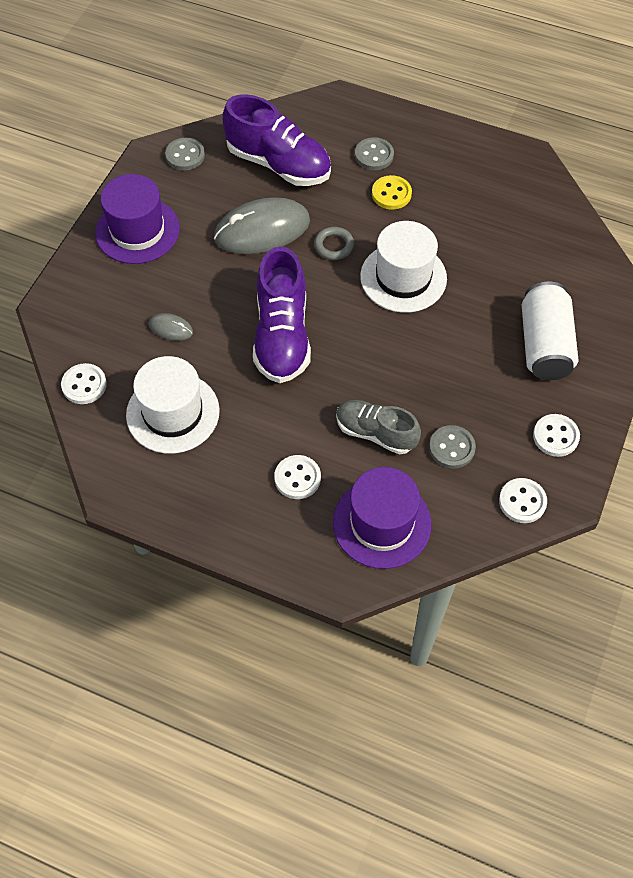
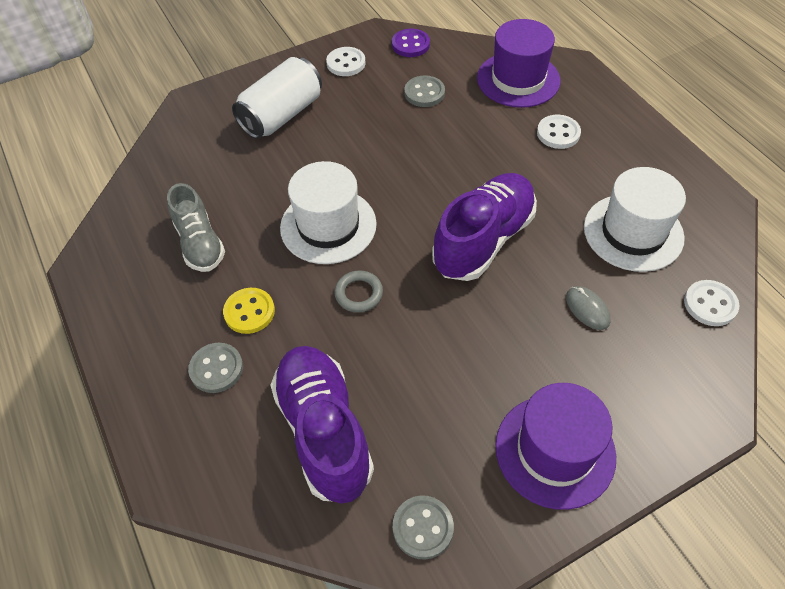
camera: 140 degrees left, 5 degrees down
grey mouse [214,198,310,254] -> none
grey shoe [336,400,421,454] -> grey shoe moved to [167,183,225,272]
white button [499,478,547,523] -> purple button [392,29,430,57]

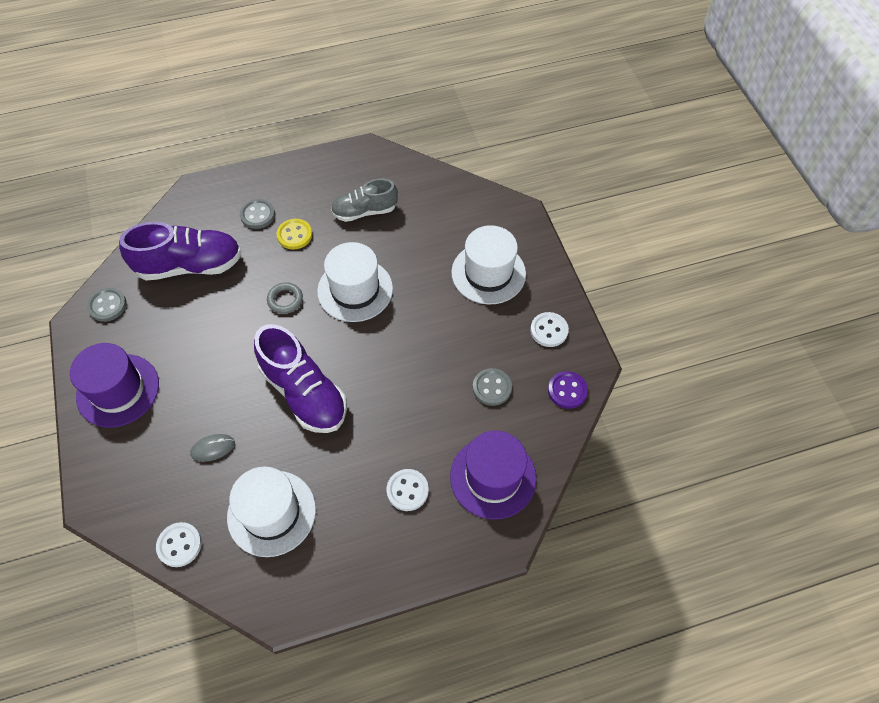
camera: 100 degrees right, 5 degrees up
white can [232,57,322,139] -> white hat [451,225,526,305]

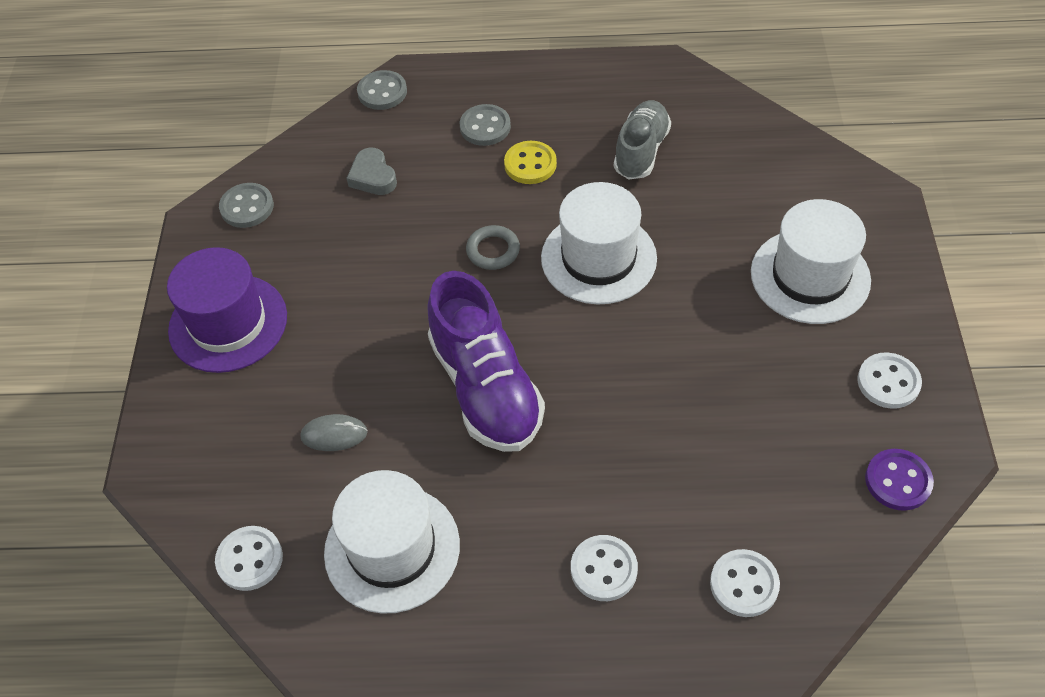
camera: 20 degrees right, 5 degrees down
purple shoe [119,222,242,281] -> grey heart [347,148,397,195]
grey shoe [331,179,398,222] -> grey shoe turned 105 degrees clockwise [614,100,671,179]
purple hat [450,430,537,519] -> white button [710,549,780,617]
grey button [473,368,512,406] -> grey button moved to [357,70,407,110]

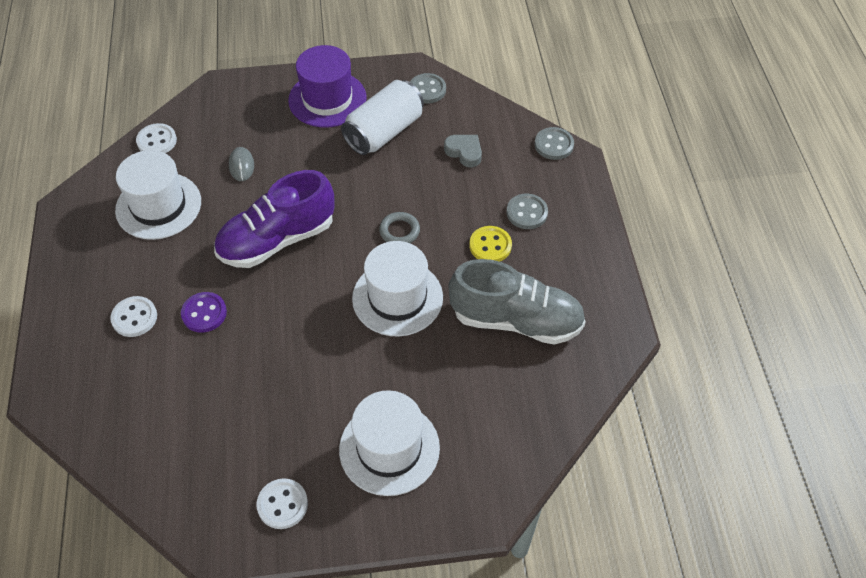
camera: 80 degrees right, 0 degrees up
grey heart [347,148,397,195] -> grey heart turned 75 degrees clockwise [444,135,482,167]
grey shoe [614,100,671,179] -> grey shoe [449,259,586,345], size x1.55
white button [710,549,780,617] -> none
purple button [865,449,934,511] -> purple button moved to [181,292,227,333]
none -> white can [341,80,424,155]

